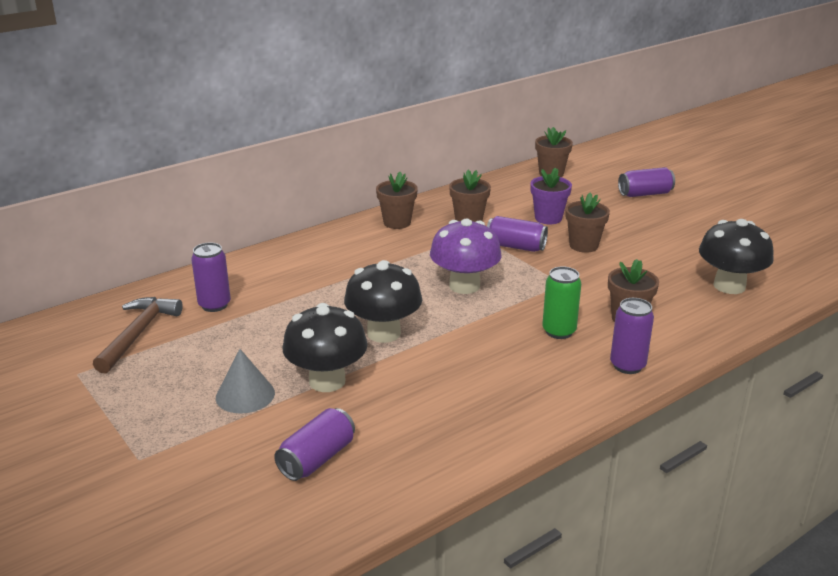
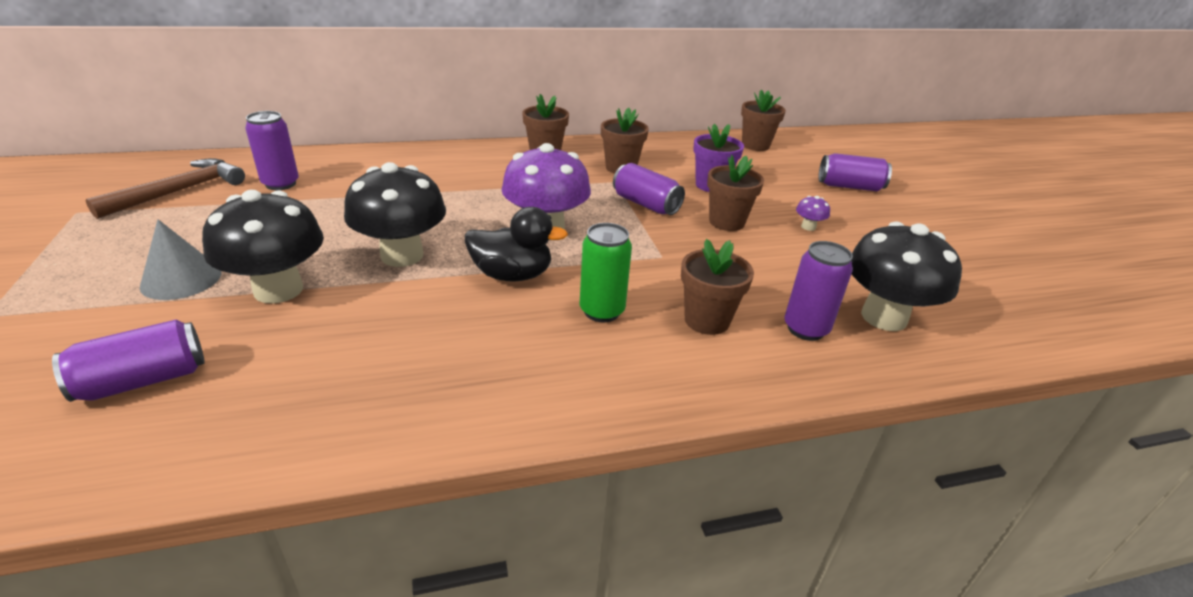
camera: 20 degrees right, 5 degrees up
purple can [610,298,654,374] -> purple can moved to [784,241,853,341]
none -> black duck [465,207,568,282]
none -> purple mushroom [796,196,830,231]

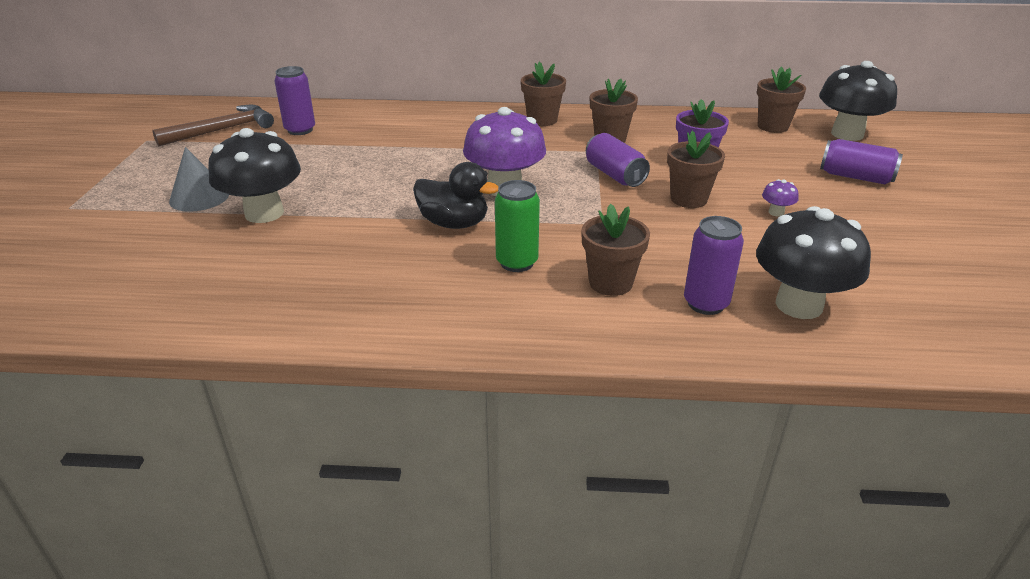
camera: 20 degrees right, 0 degrees up
purple can [52,319,205,402] -> none
black mushroom [344,162,446,267] -> black mushroom moved to [819,61,897,141]

